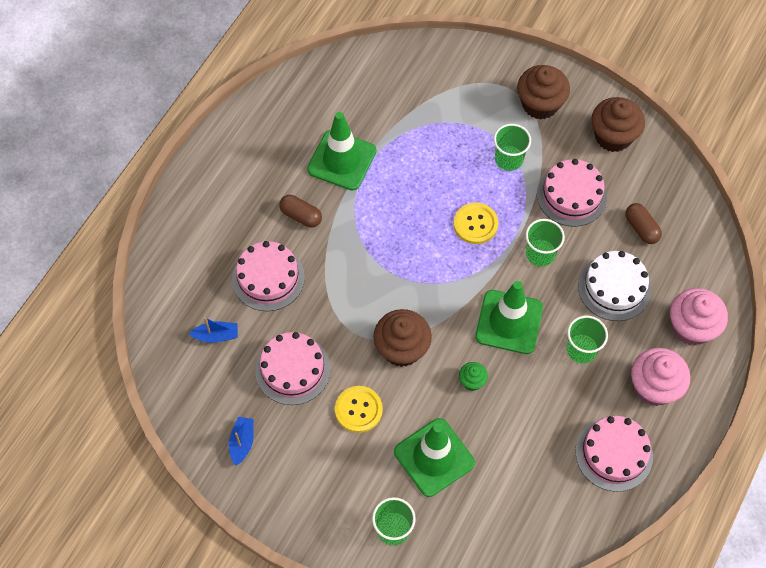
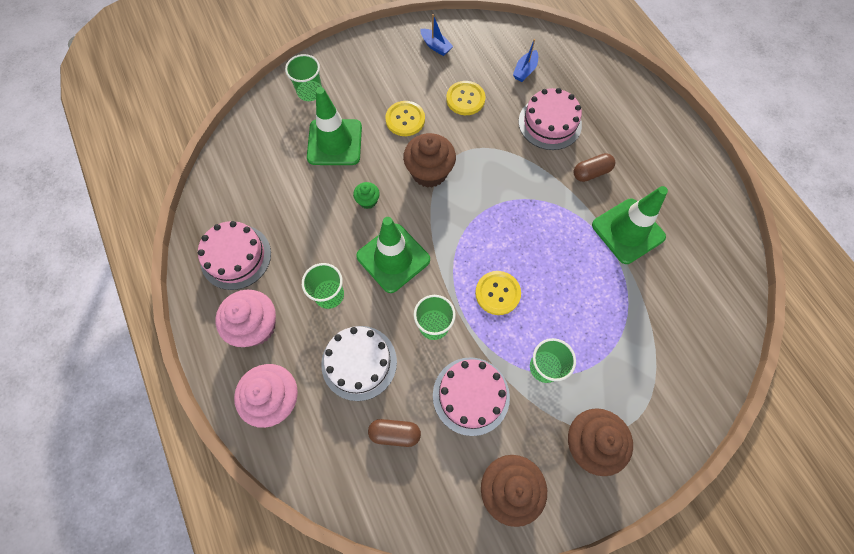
camera: 125 degrees right, 5 degrees up
pink cake [255,332,331,405] -> yellow button [446,81,486,115]

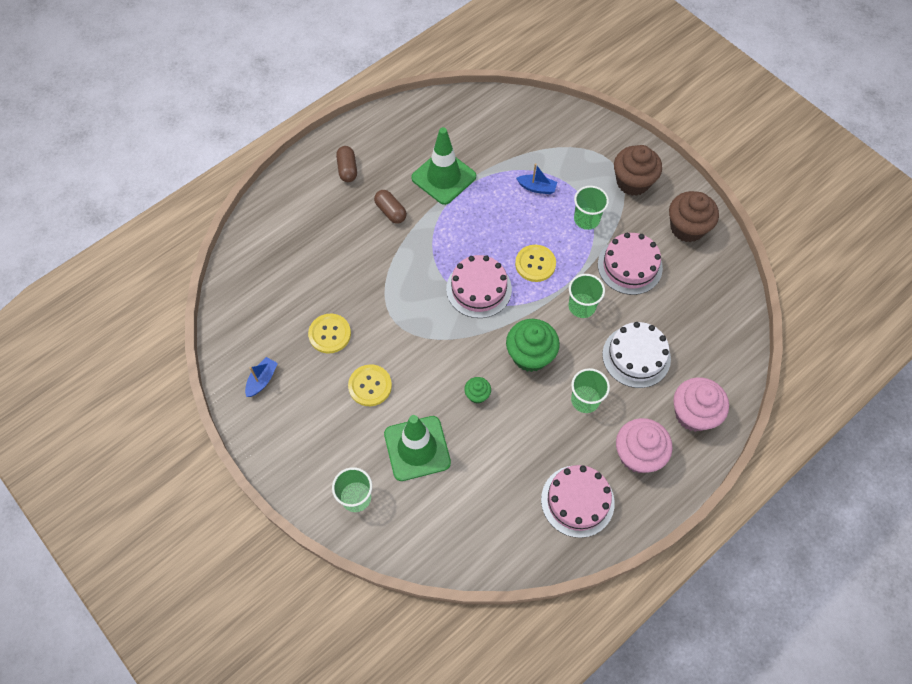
camera: 105 degrees left, 5 degrees down
green traffic cone [356,217,430,293] -> green cupcake [506,319,560,372]
brown capsule [368,419,421,447] -> brown capsule moved to [336,146,357,182]
brown cupcake [403,133,456,188] -> none
blue boat [513,39,538,82] -> blue boat moved to [516,163,557,194]
pink cake [519,88,582,150] -> pink cake moved to [446,255,512,318]

